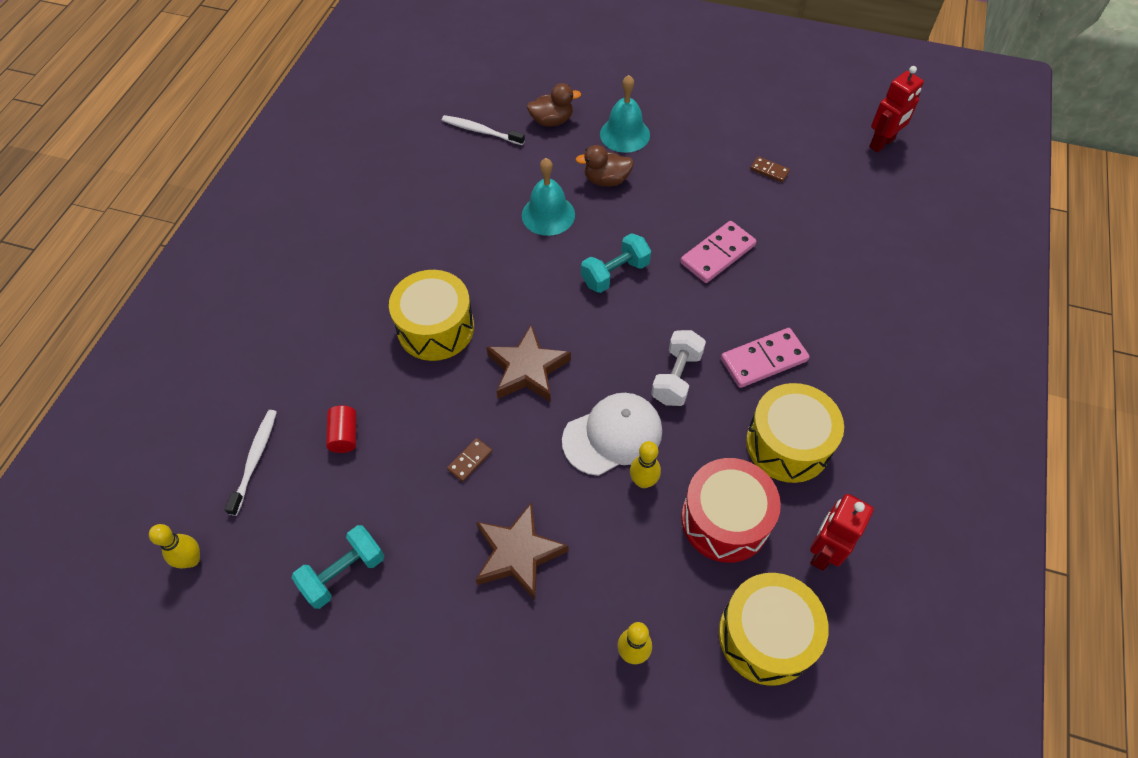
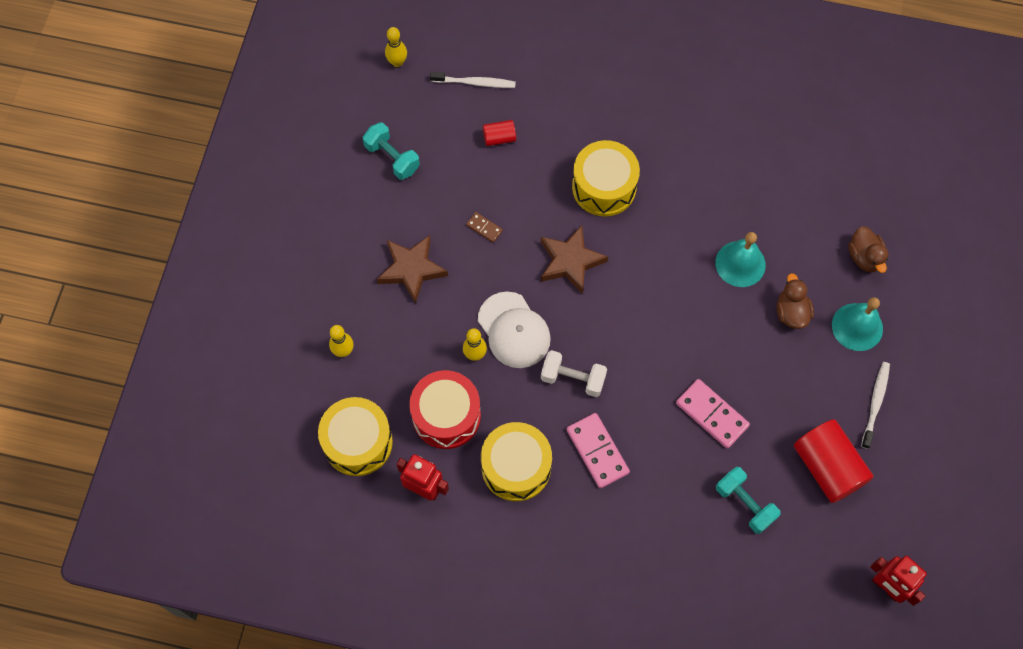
camera: 85 degrees right, 10 degrees up
white toothbrush [442,115,525,145] -> white toothbrush moved to [861,362,890,449]
turquoise dumbbell [581,233,651,293] -> turquoise dumbbell moved to [716,467,781,534]
brown domino [750,156,790,182] -> red cylinder [794,419,874,503]

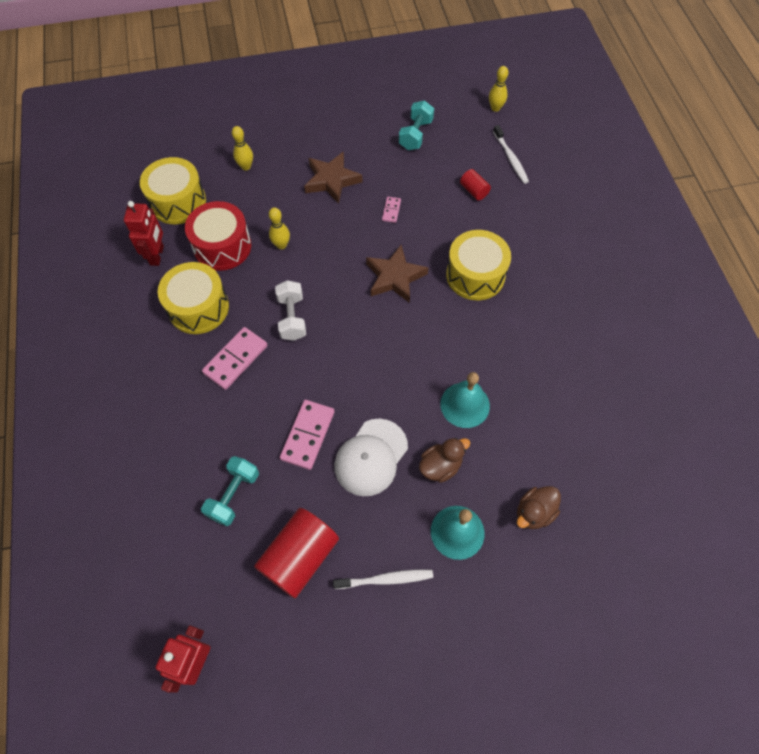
camera: 65 degrees right, 5 degrees down
brown domino [466,212,503,243] -> pink domino [382,197,401,223]
white cap [478,292,551,368] -> white cap moved to [334,419,408,496]

